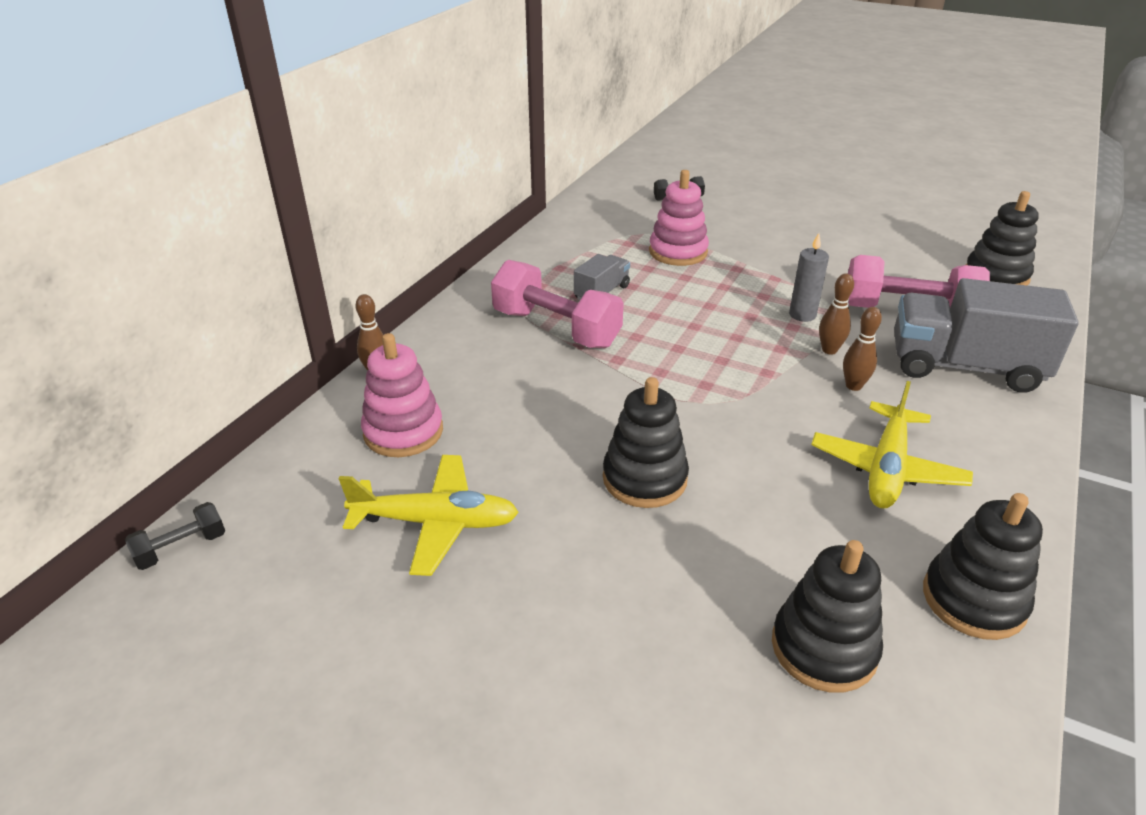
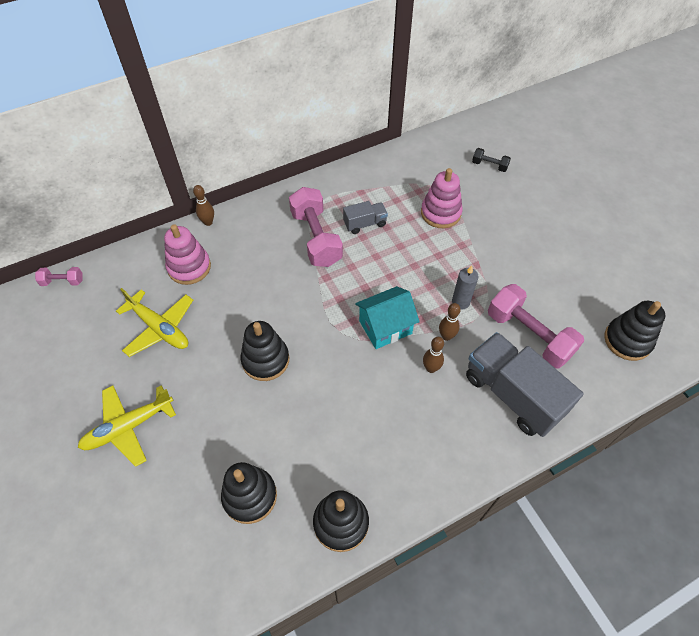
camera: 35 degrees right, 20 degrees up
black dumbbell [125,502,225,570] -> pink dumbbell [35,267,82,286]
yellow plane [811,381,973,509] -> yellow plane moved to [78,385,176,467]
none -> turquoise house [355,286,420,349]

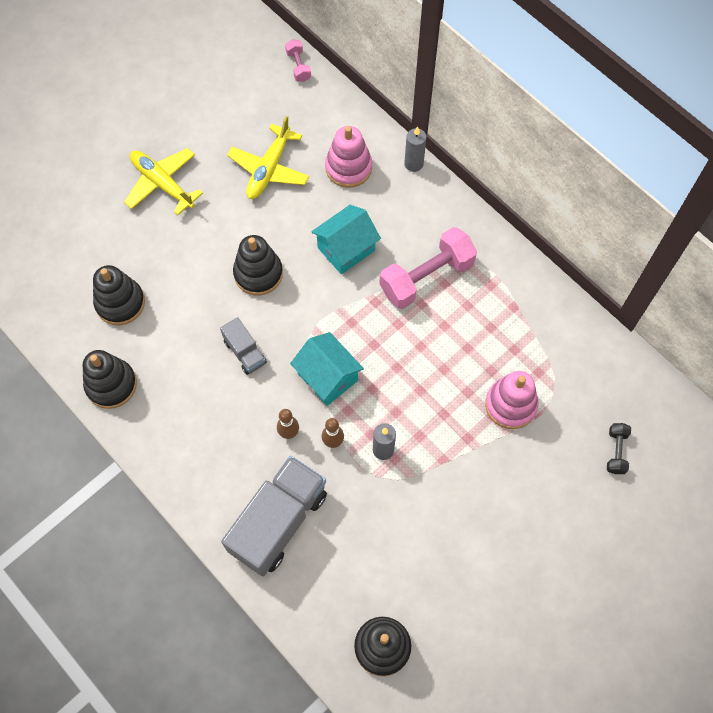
camera: 75 degrees right, 10 degrees up
brown bowling pin [193,185,214,226] -> grey candle [404,126,427,172]
grey truck [343,201,388,234] -> grey truck moved to [220,317,267,375]
pink dumbbell [488,284,584,368] -> none
none -> turquoise house [311,205,381,275]

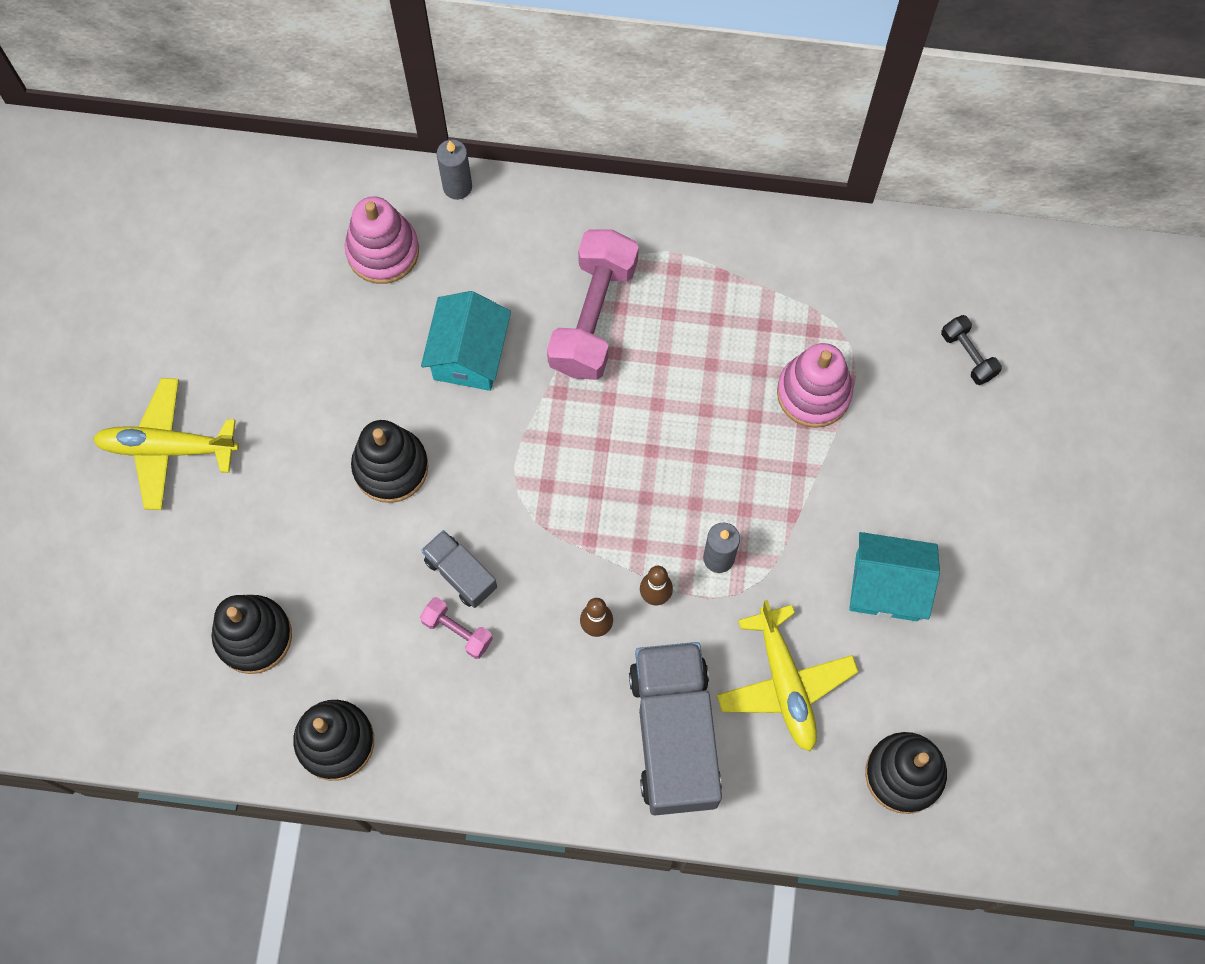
camera: 40 degrees left, 5 degrees up
grey truck [220,317,267,375] -> grey truck turned 150 degrees counterclockwise [421,530,497,608]
yellow plane [227,116,309,199] -> yellow plane moved to [717,600,858,751]
pink dumbbell [285,39,311,82] -> pink dumbbell moved to [420,597,493,659]
turquoise house [290,332,364,406] -> turquoise house moved to [849,532,940,621]

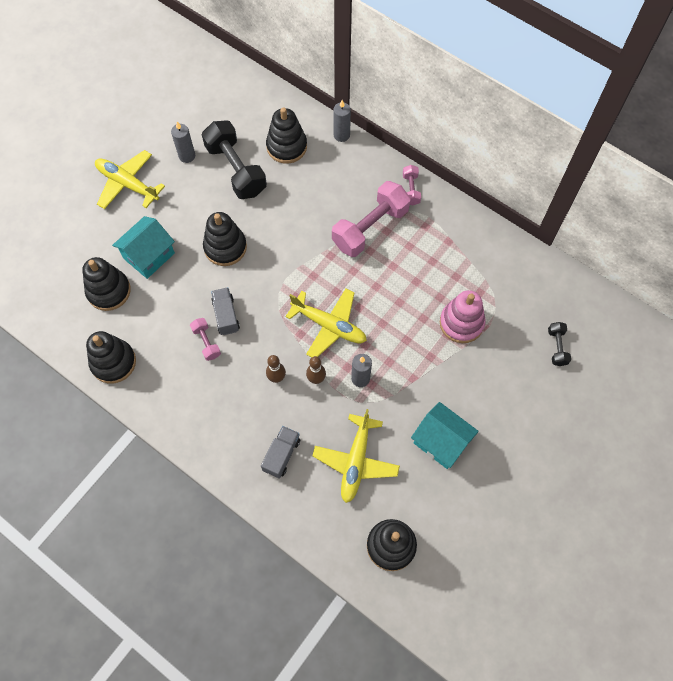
camera: 30 degrees right, 5 degrees down
pink stacking toy [345,196,419,284] -> black stacking toy [266,108,307,164]
turquoise house [421,291,511,391] -> turquoise house moved to [112,216,175,279]
grey truck [629,642,722,815] -> grey truck [261,426,300,478], size x0.49
none -> grey candle [171,122,195,163]
none -> black dumbbell [202,121,267,199]
none -> yellow plane [286,289,367,357]
none -> pink dumbbell [403,165,421,205]

